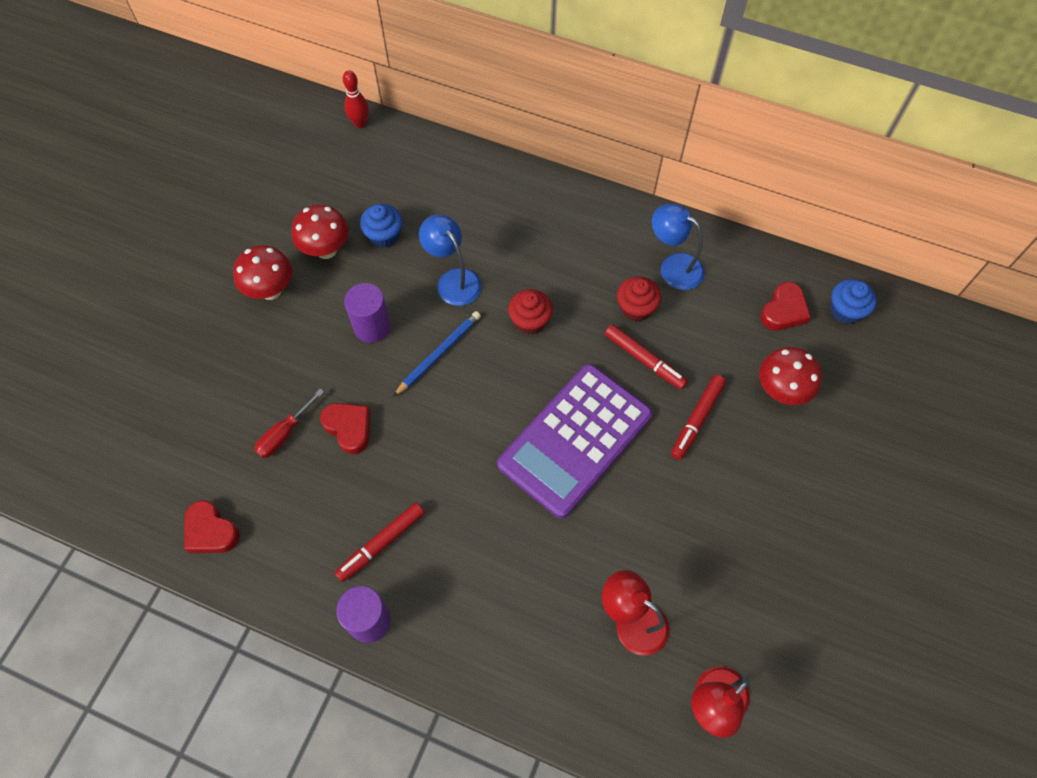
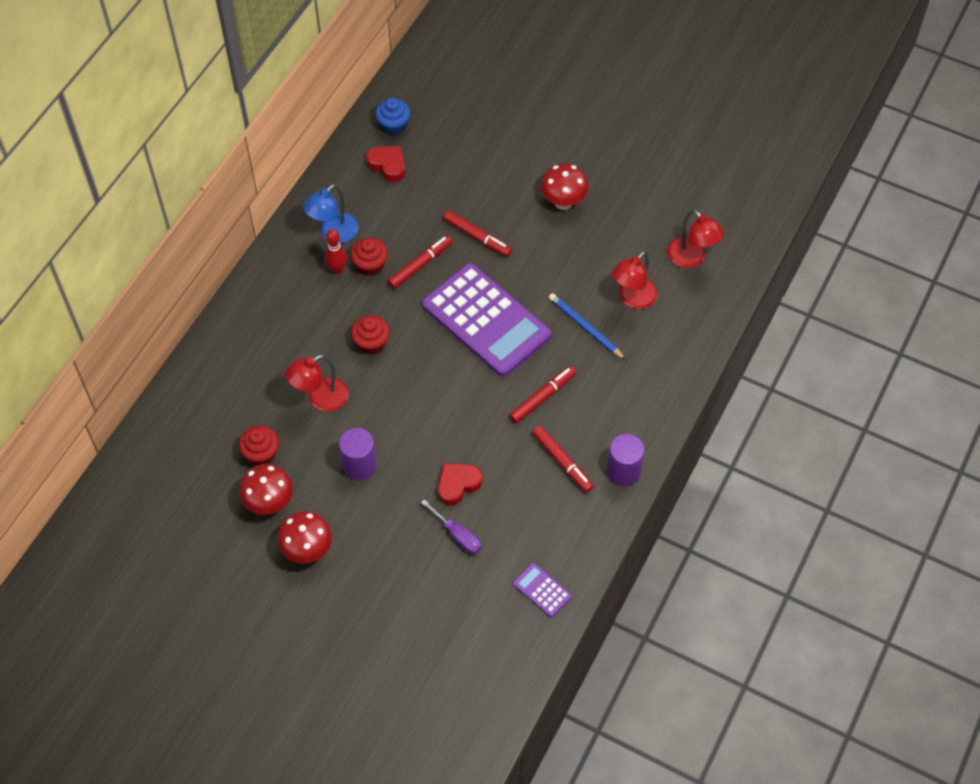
camera: 85 degrees left, 5 degrees down
red heart [184,500,240,553] -> purple calculator [513,563,572,618]
red screwdriver [254,389,324,458] -> purple screwdriver [421,499,482,554]
red bowling pin [343,70,369,128] -> red bowling pin moved to [325,229,347,274]
blue cupcake [360,204,403,248] -> red cupcake [239,426,279,465]
blue pencil [393,311,481,397] -> blue pencil moved to [549,293,626,360]
blue lamp [419,214,482,306] -> red lamp [285,355,349,412]
red mushroom [759,347,822,405] -> red mushroom moved to [540,163,589,210]
none -> red marker [509,366,576,424]

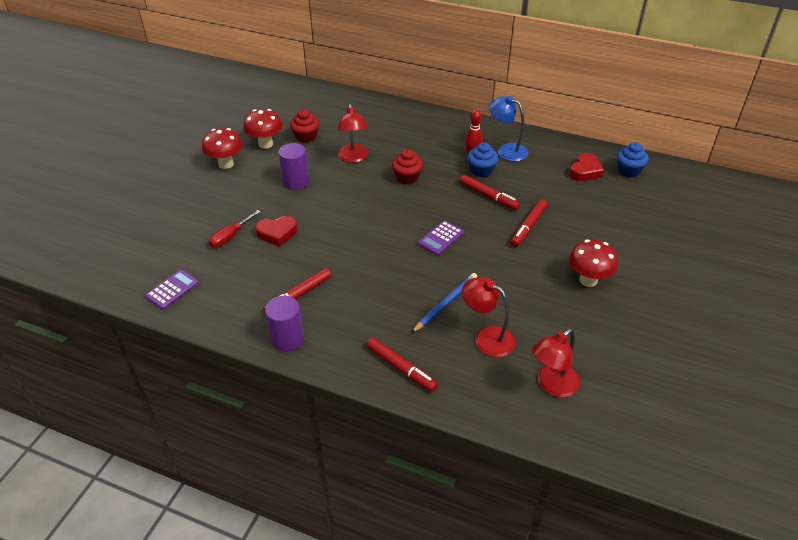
camera: 85 degrees right, 15 degrees down
red lamp [285,355,349,412] -> red lamp turned 150 degrees counterclockwise [338,104,368,163]
red cupcake [350,238,388,276] -> blue cupcake [467,142,498,177]
purple screwdriver [421,499,482,554] -> red screwdriver [209,210,261,248]
purple calculator [422,263,551,377] -> purple calculator [418,221,464,255], size x0.41
red heart [438,463,482,506] -> red heart turned 120 degrees clockwise [255,216,298,247]
red marker [509,366,576,424] -> red marker moved to [367,338,438,392]

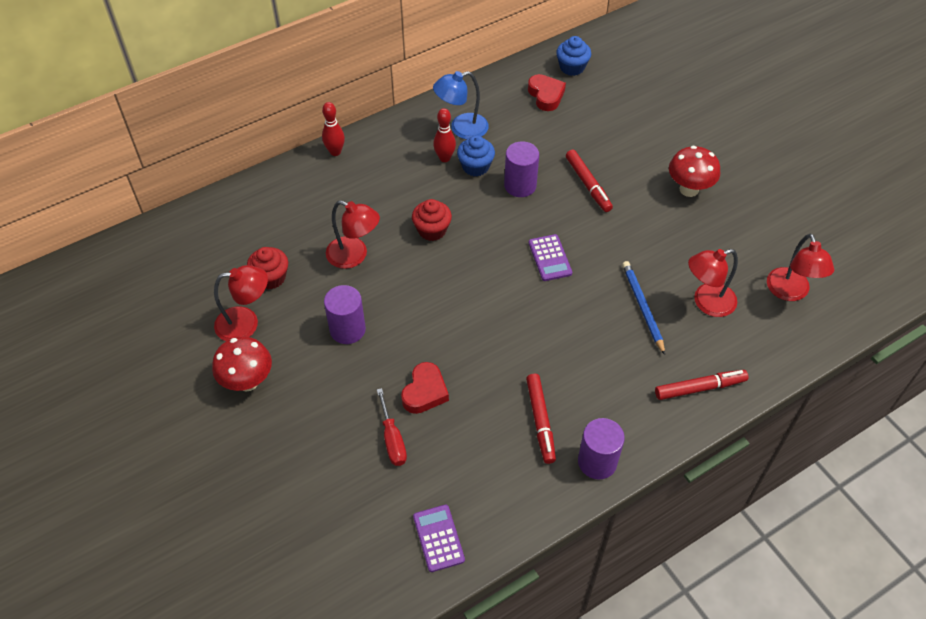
camera: 55 degrees left, 10 degrees up
red mushroom [243,109,283,149] -> red lamp [214,265,268,341]
red marker [460,175,520,210] -> purple cylinder [504,141,539,197]
none -> red bowling pin [322,102,345,156]

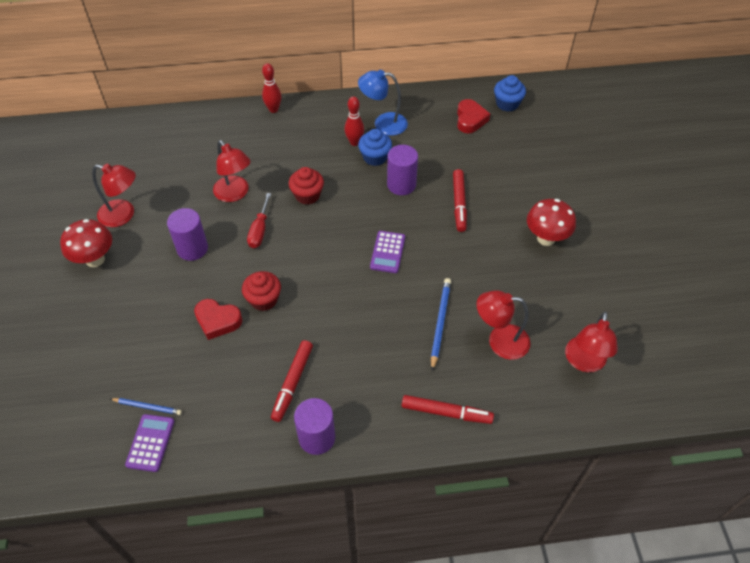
camera: 25 degrees right, 0 degrees up
red cupcake [247,247,288,289] -> red cupcake moved to [242,271,281,311]
red screwdriver [377,388,407,466] -> red screwdriver moved to [247,193,271,248]
red heart [401,362,449,414] -> red heart turned 60 degrees clockwise [194,299,243,340]
none -> blue pencil [111,398,182,415]

